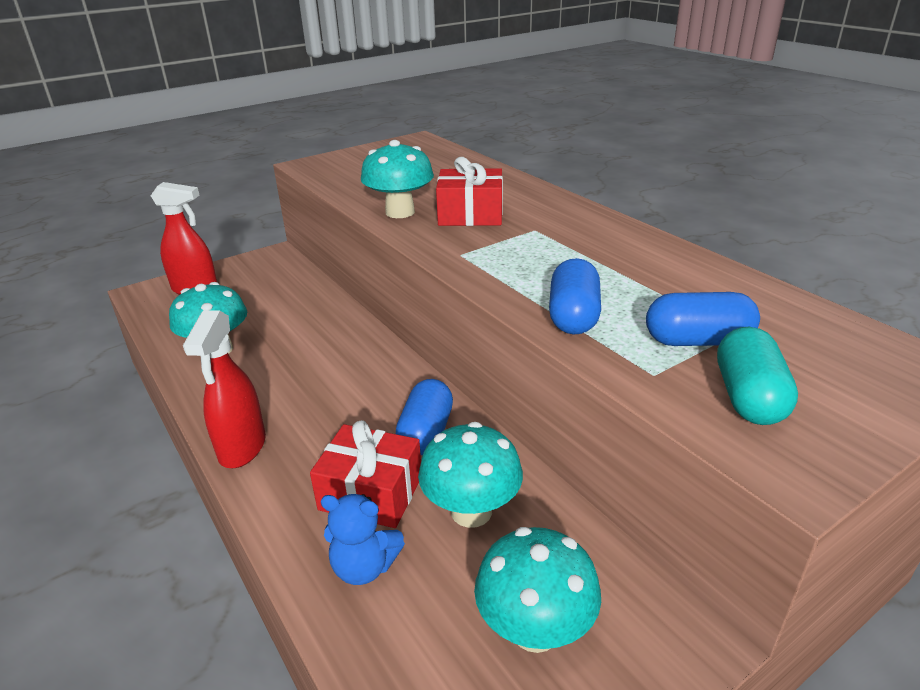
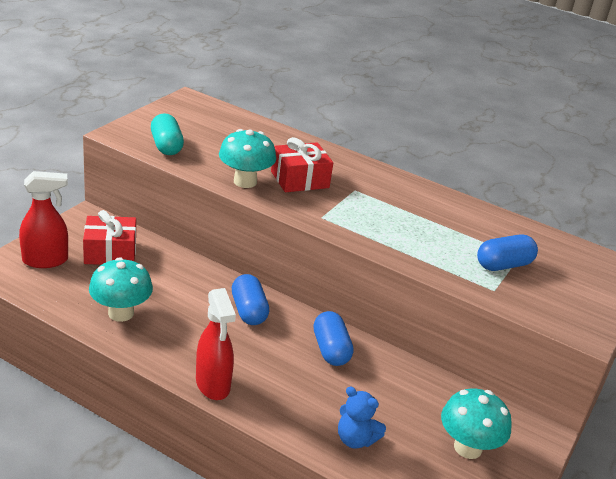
camera: 30 degrees left, 0 degrees up
red gift [310,420,421,528] -> red gift moved to [83,210,136,265]
blue teddy bear [321,494,405,585] -> blue teddy bear turned 45 degrees clockwise [338,387,386,449]
turquoise mushroom [418,422,523,528] -> none
blue capsule [549,258,601,335] -> blue capsule moved to [232,274,269,325]
turquoise capsule [717,327,798,425] -> turquoise capsule moved to [151,113,184,155]

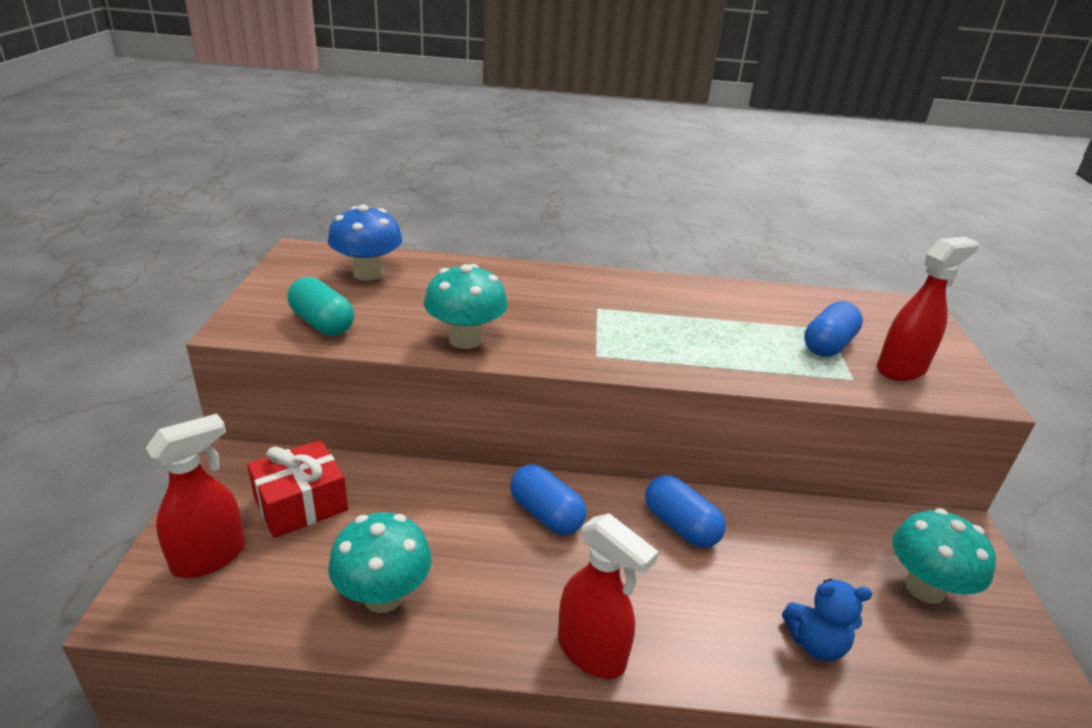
camera: 25 degrees left, 0 degrees up
red gift [271,137,333,192] -> none
none -> blue mushroom [328,205,403,281]
none -> red spray bottle [877,236,979,381]

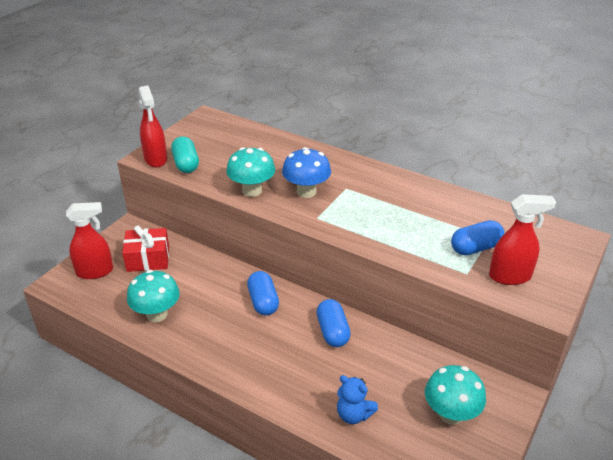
camera: 30 degrees right, 5 degrees up
blue mushroom [328,205,403,281] -> blue mushroom moved to [282,147,331,198]
red spray bottle [558,513,659,679] -> red spray bottle moved to [139,85,167,168]

